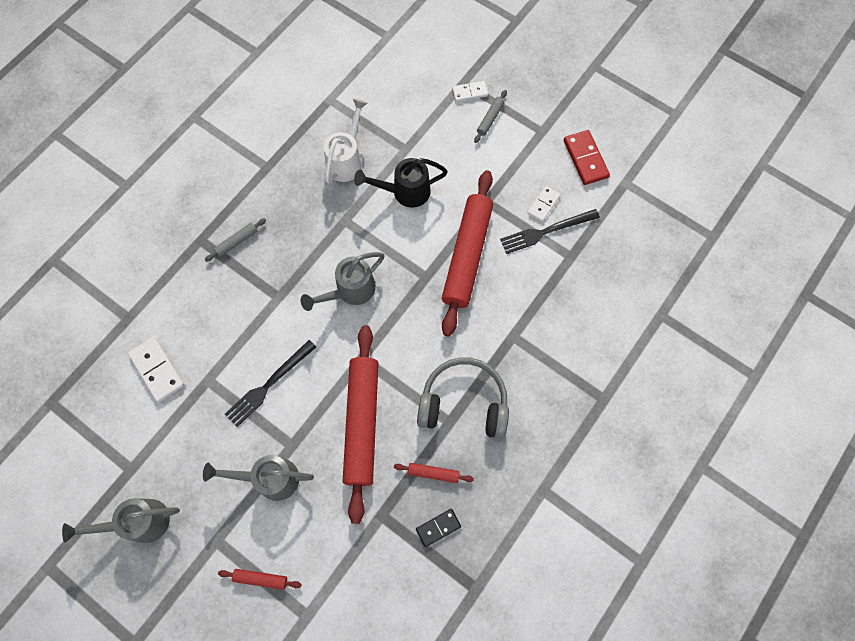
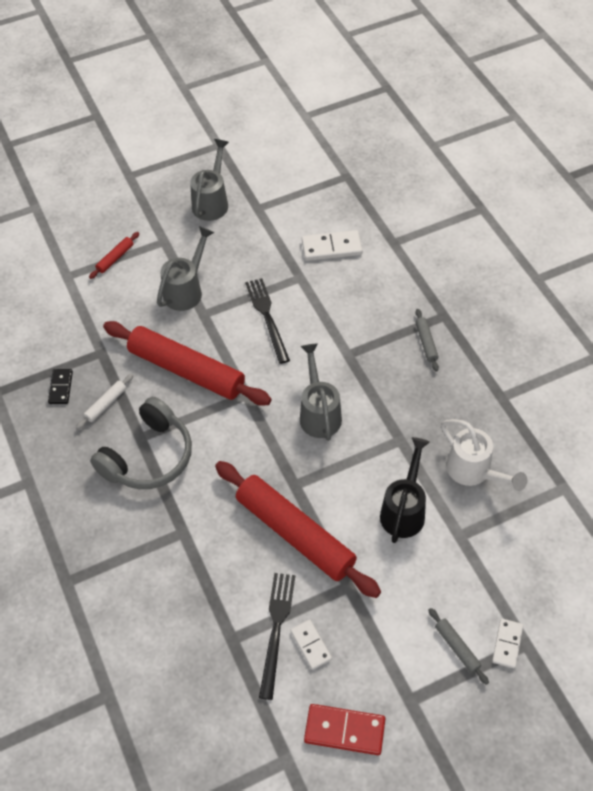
camera: 120 degrees right, 15 degrees down
red rolling pin [394,463,474,483] -> white rolling pin [76,374,133,429]

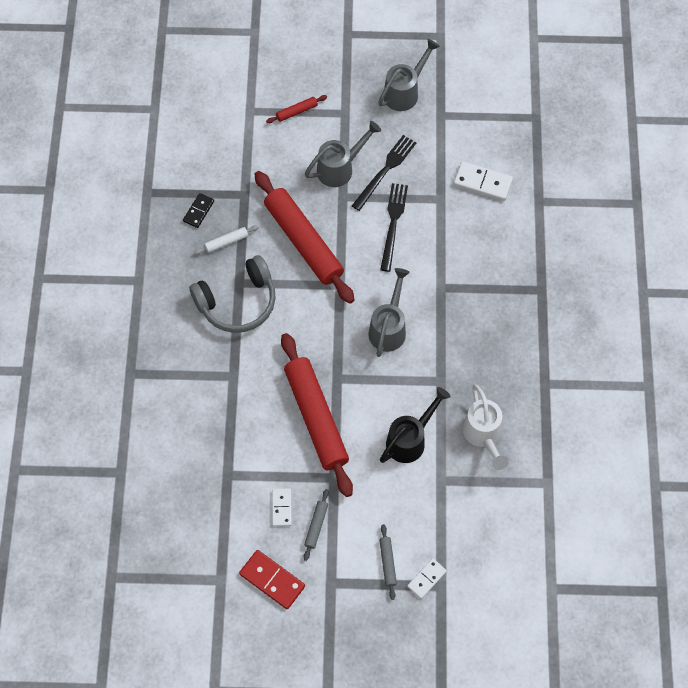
camera: 25 degrees right, 10 degrees up
black fork [259,573,295,700] -> black fork moved to [352,135,416,211]
grey rolling pin [415,309,439,372] -> grey rolling pin moved to [304,489,329,561]

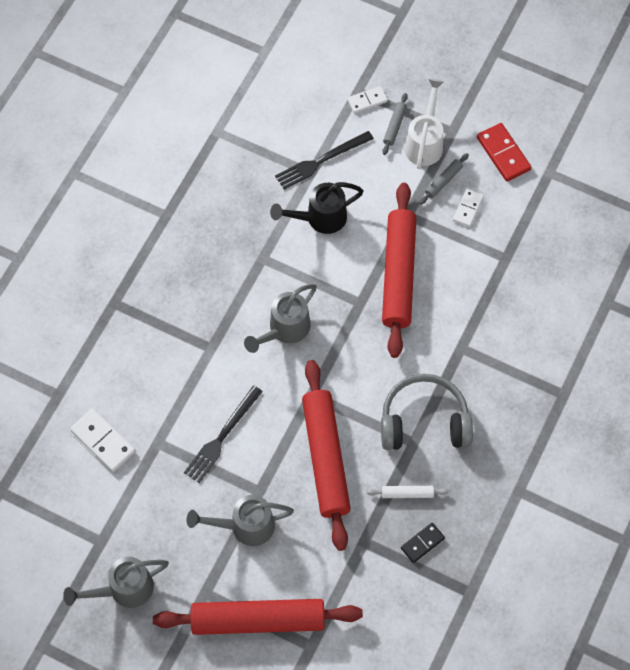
camera: 155 degrees left, 0 degrees up
red rolling pin [266,95,327,123] -> red rolling pin [153,599,363,635], size x2.48
black fork [352,135,416,211] -> black fork moved to [275,131,374,189]
white watering can [462,385,509,470] -> white watering can moved to [404,78,444,169]

